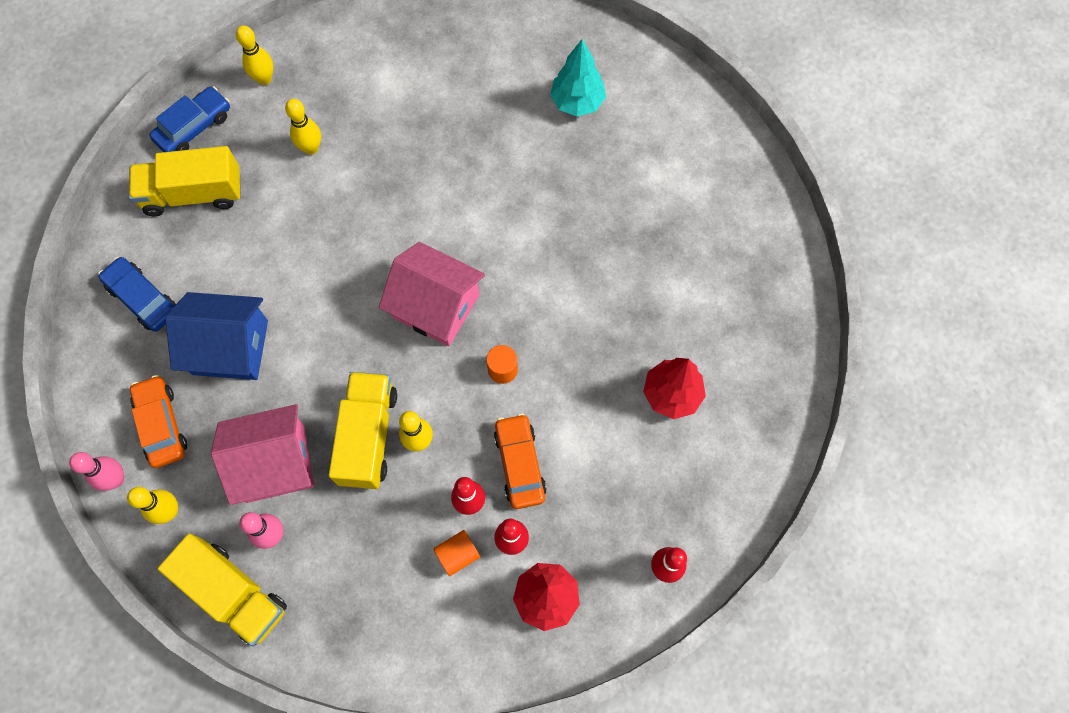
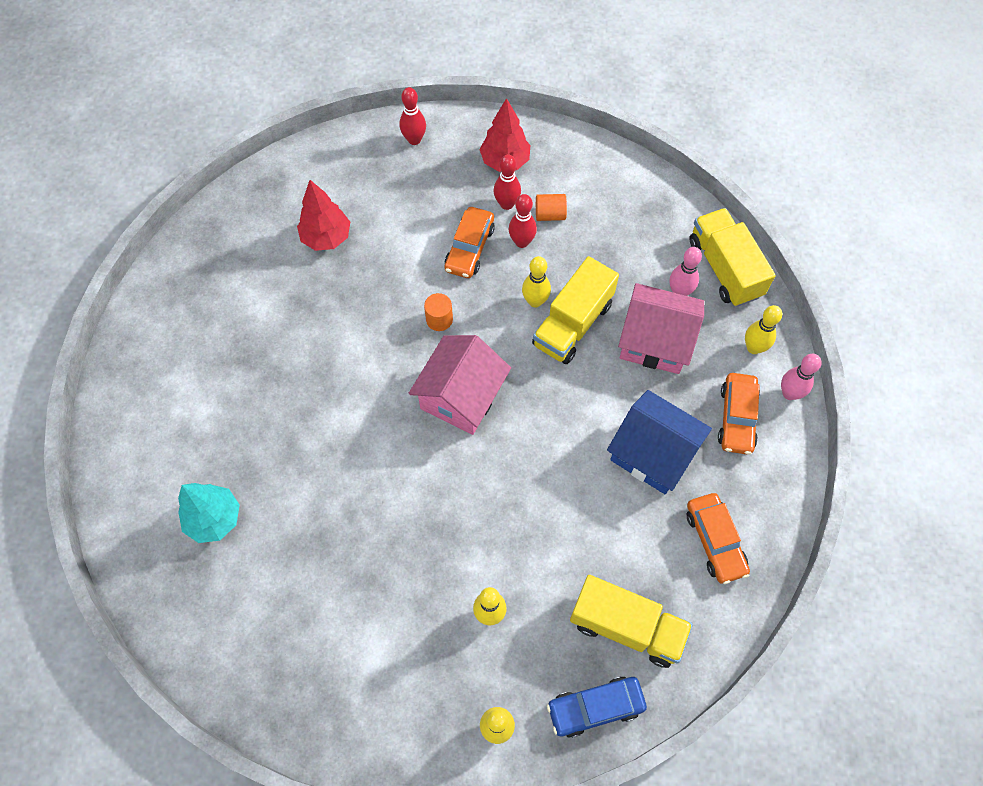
camera: 150 degrees left, 5 degrees down
blue car [98,257,176,332] -> orange car [687,493,750,584]
pink house [379,242,485,346] -> pink house turned 60 degrees clockwise [409,335,511,435]

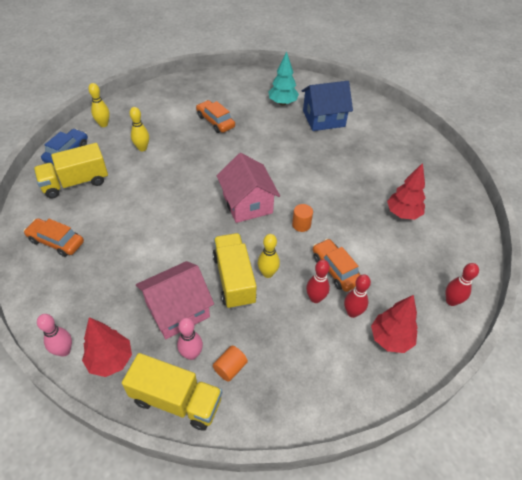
camera: 130 degrees right, 15 degrees down
orange cylinder [536,194,567,221] -> orange cylinder moved to [213,346,248,382]
blue house [607,390,712,494] -> blue house moved to [302,81,353,131]
orange car [718,373,760,455] -> orange car moved to [196,100,235,133]
yellow bowling pin [745,305,782,354] -> red tree [82,317,132,377]

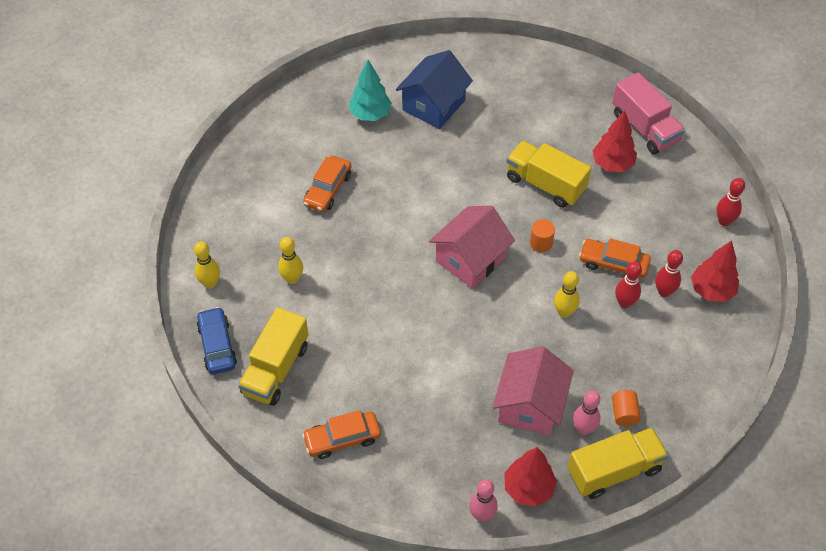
camera: 40 degrees left, 5 degrees up
orange car [196,100,235,133] -> orange car turned 75 degrees counterclockwise [303,156,352,212]
yellow truck [212,233,257,309] -> yellow truck moved to [506,141,591,208]
pink house [217,153,280,223] -> pink house turned 75 degrees counterclockwise [429,206,515,289]
none -> pink truck [612,72,685,154]

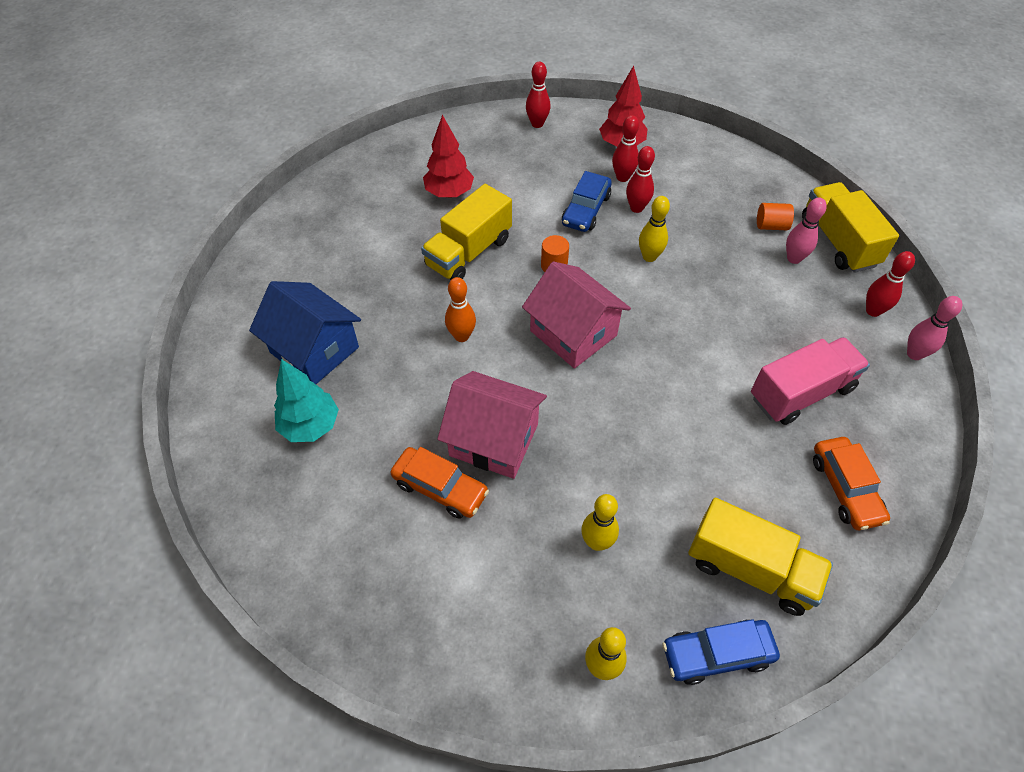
camera: 85 degrees left, 0 degrees up
pink house [492,346,574,436] -> pink house moved to [437,371,547,479]
red tree [504,447,557,507] -> red bowling pin [866,251,915,317]
orange car [579,239,651,278] -> blue car [562,171,612,232]
pink truck [612,72,685,154] -> pink truck moved to [751,337,870,425]
none -> orange bowling pin [445,277,476,342]

